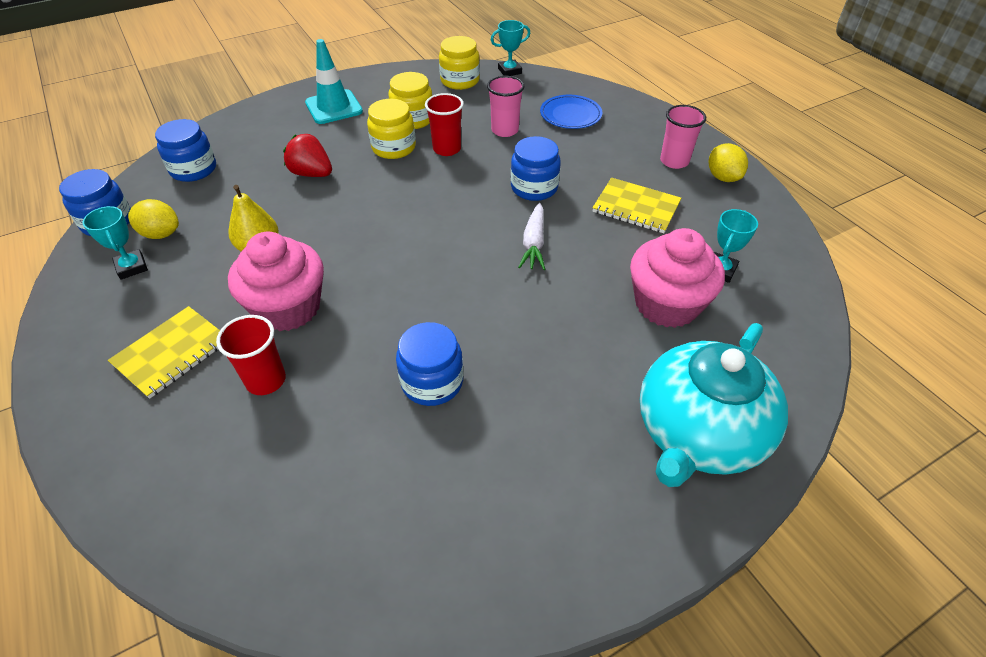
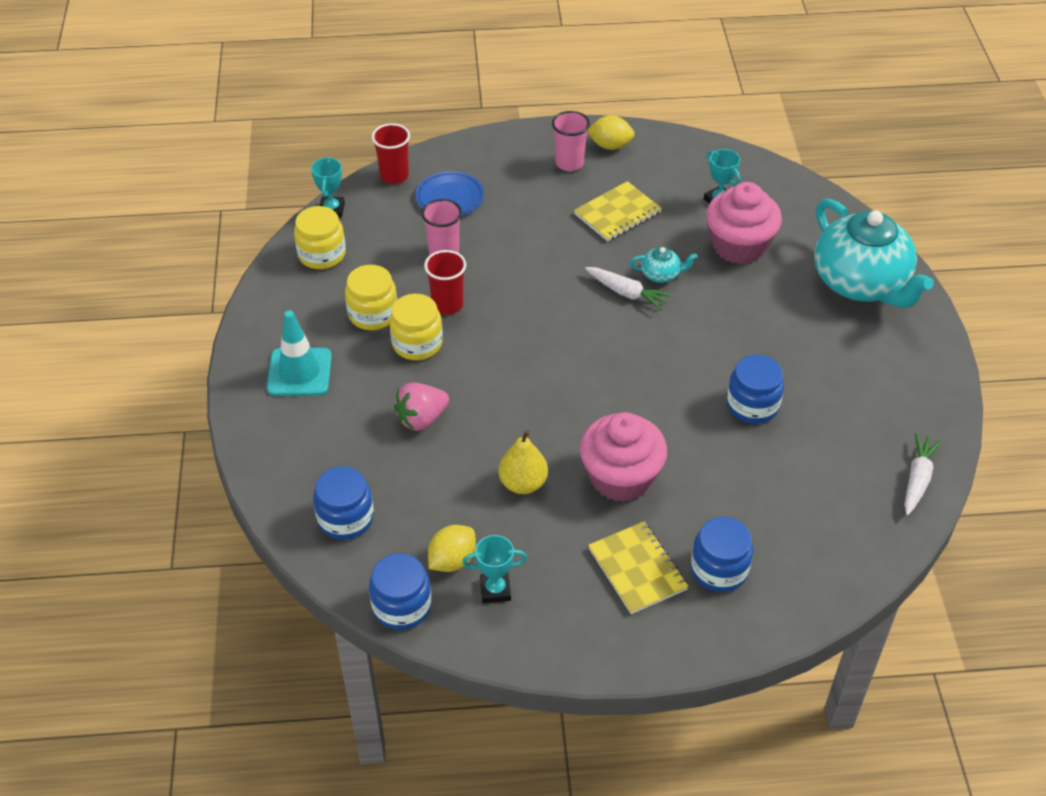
camera: 65 degrees left, 0 degrees up
red cup [216,315,286,395] -> red cup moved to [372,123,410,184]
red strawberry [283,134,332,177] -> pink strawberry [394,383,449,431]
blue jar [511,136,561,201] -> blue jar moved to [691,517,753,592]
none -> turquoise teapot [629,247,698,283]
none -> white carrot [904,433,942,515]

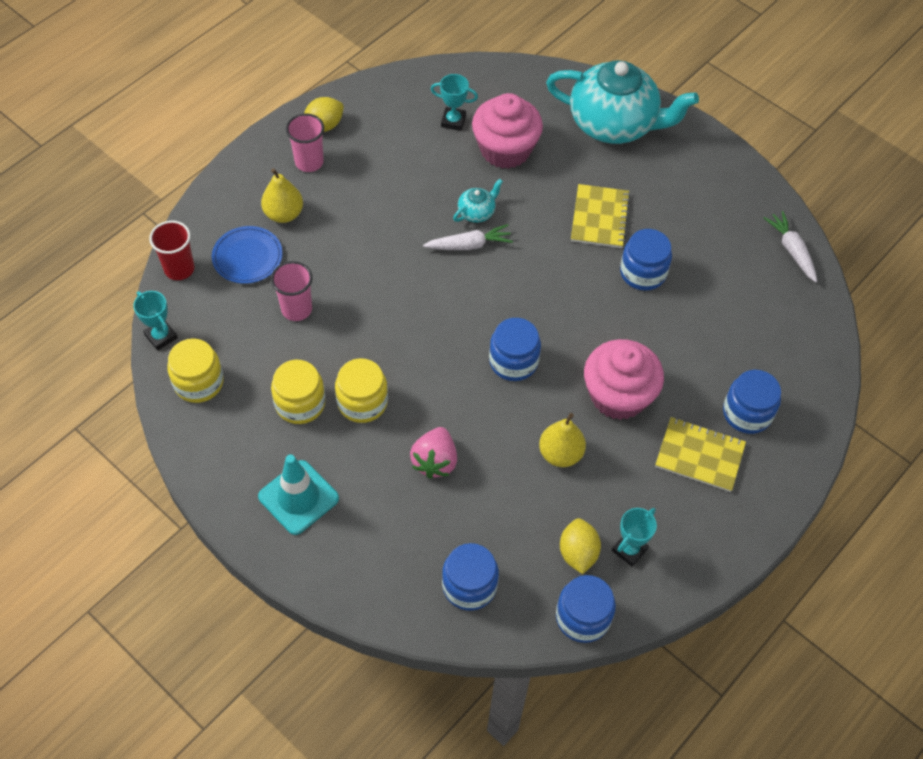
camera: 45 degrees left, 10 degrees up
red cup [424,250,466,315] -> none
yellow notebook [574,181,662,241] -> yellow notebook moved to [571,184,630,248]
none -> yellow pear [261,168,303,223]
none -> blue jar [489,318,541,381]

